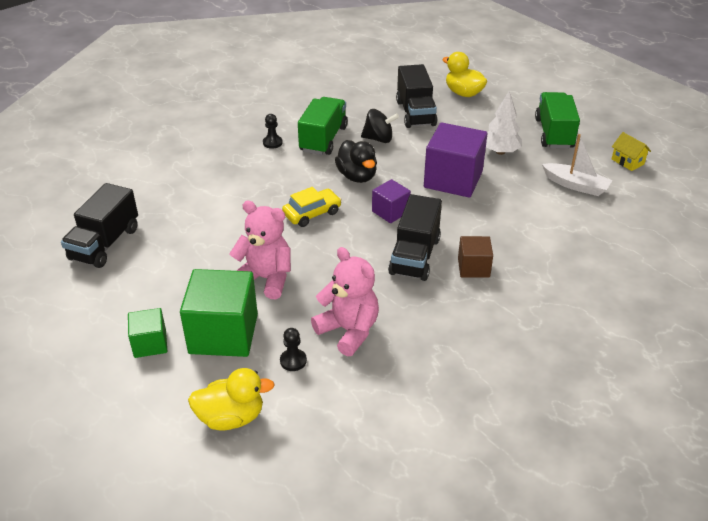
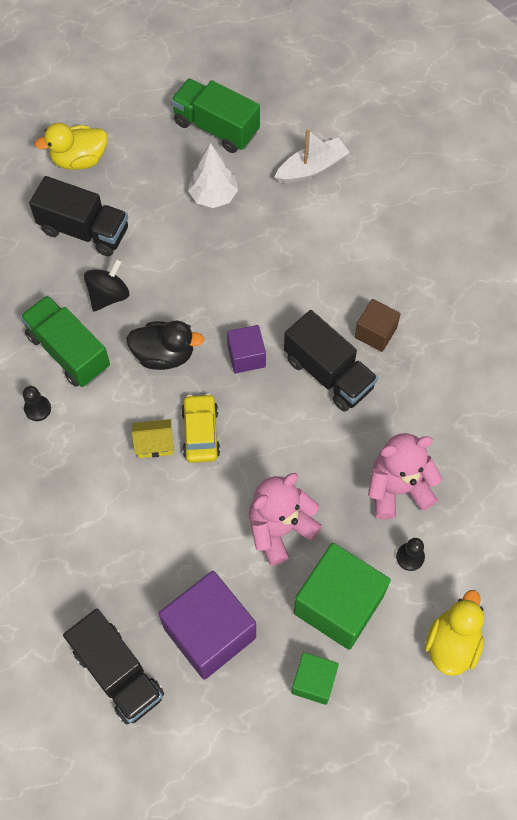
camera: 60 degrees left, 25 degrees up
purple cube [424,123,487,198] -> purple cube moved to [158,571,256,680]
yellow house [612,132,651,171] -> yellow house moved to [132,419,174,458]

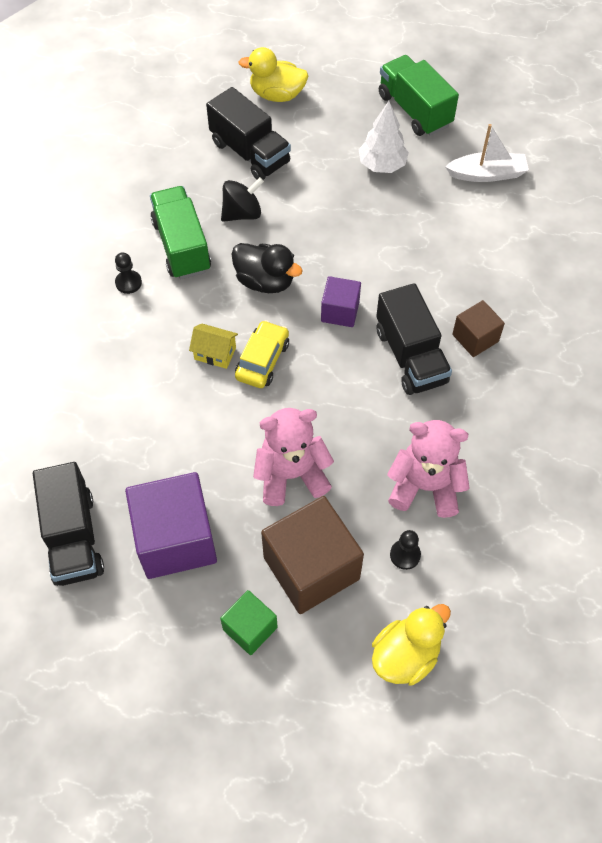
camera: 25 degrees right, 5 degrees down
green cube [294,543,391,650] -> brown cube [261,496,364,614]

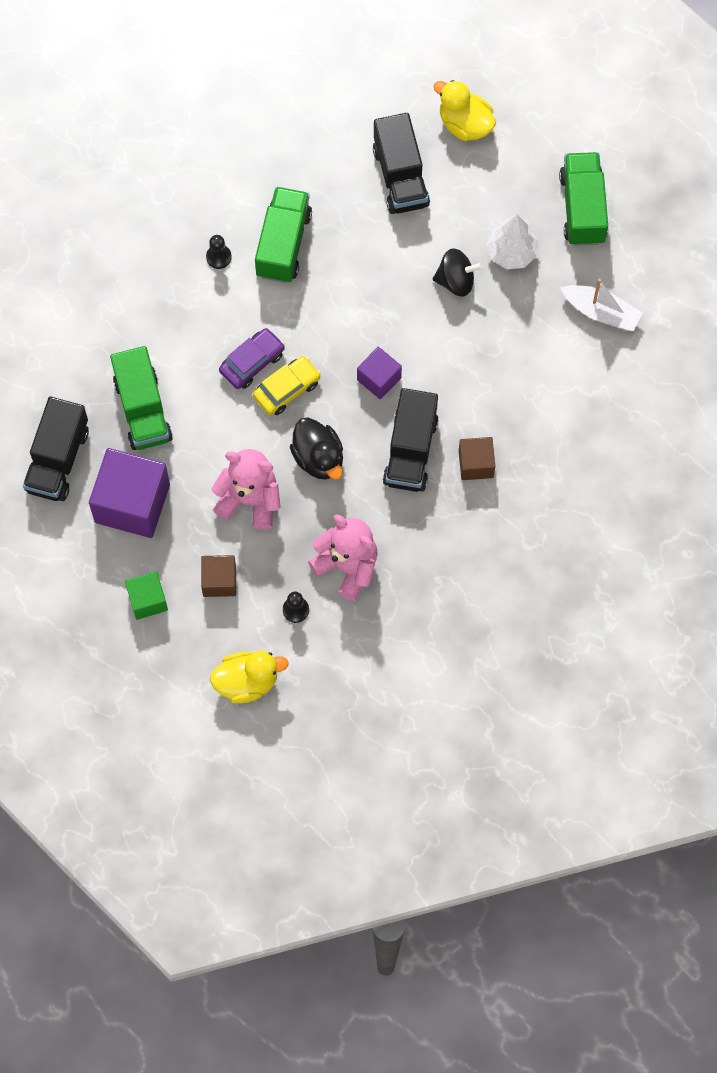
camera: 30 degrees right, 10 degrees up
yellow house [189,323,238,369] -> purple car [219,328,285,389]
black spinning top [221,177,264,222] -> black spinning top moved to [433,249,483,296]
black duck [231,243,303,293] -> black duck moved to [290,418,343,480]
brown cube [261,496,364,614] -> brown cube [201,555,236,597], size x0.54
none -> green truck [110,346,173,450]

